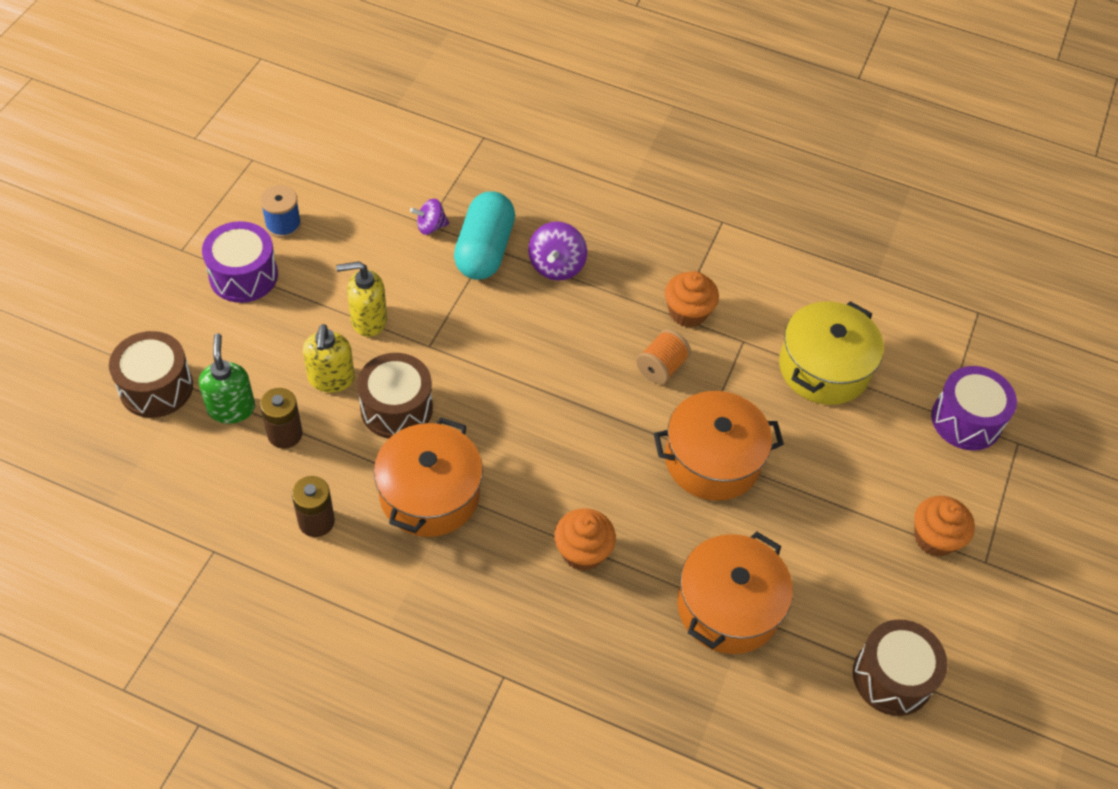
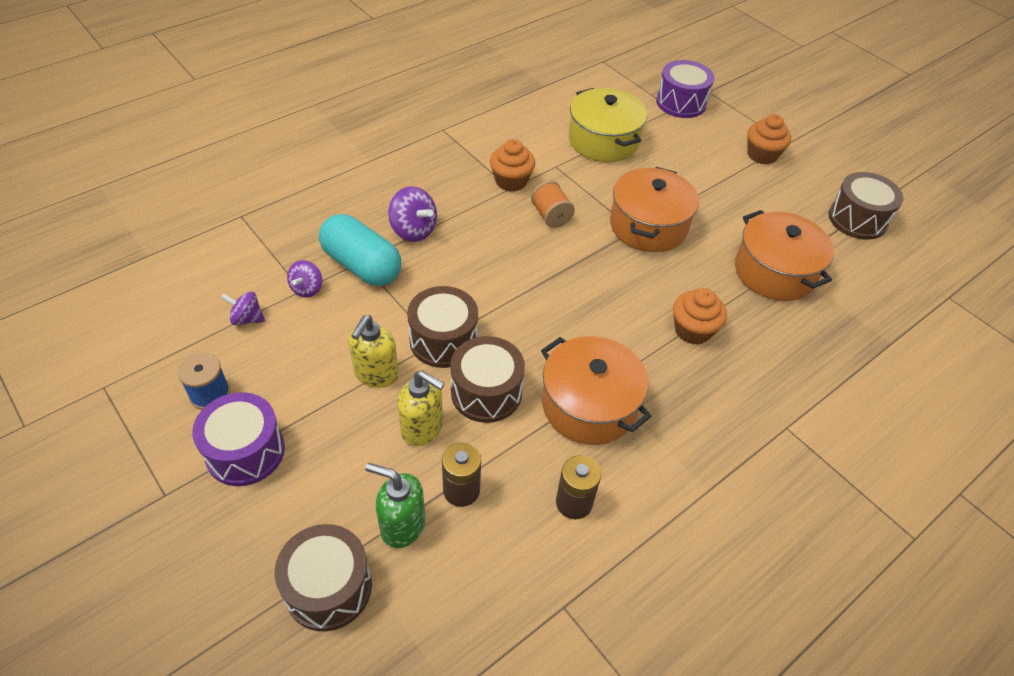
camera: 60 degrees left, 5 degrees down
none -> purple spinning top [221,292,265,325]
none -> brown drum [407,286,478,368]

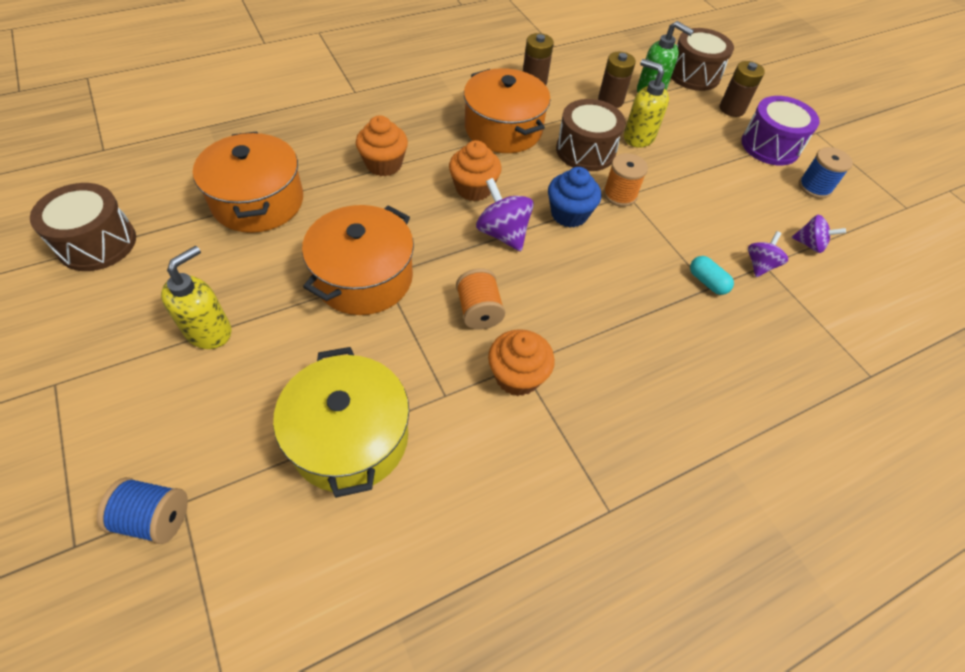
camera: 170 degrees left, 5 degrees up
turquoise capsule [319,214,401,286] -> turquoise capsule [690,256,734,295], size x0.44
yellow soap dispenser [348,315,399,388] -> yellow soap dispenser moved to [161,246,231,349]
purple spinning top [388,186,437,242] -> purple spinning top moved to [476,178,534,251]
brown drum [407,286,478,368] -> orange spool [603,153,648,207]
purple drum [656,60,714,118] -> blue spool [97,477,188,544]
orange cupcake [747,114,791,165] -> orange cupcake moved to [449,140,502,201]
none -> blue cupcake [548,167,601,228]
none -> brown battery [720,61,765,117]

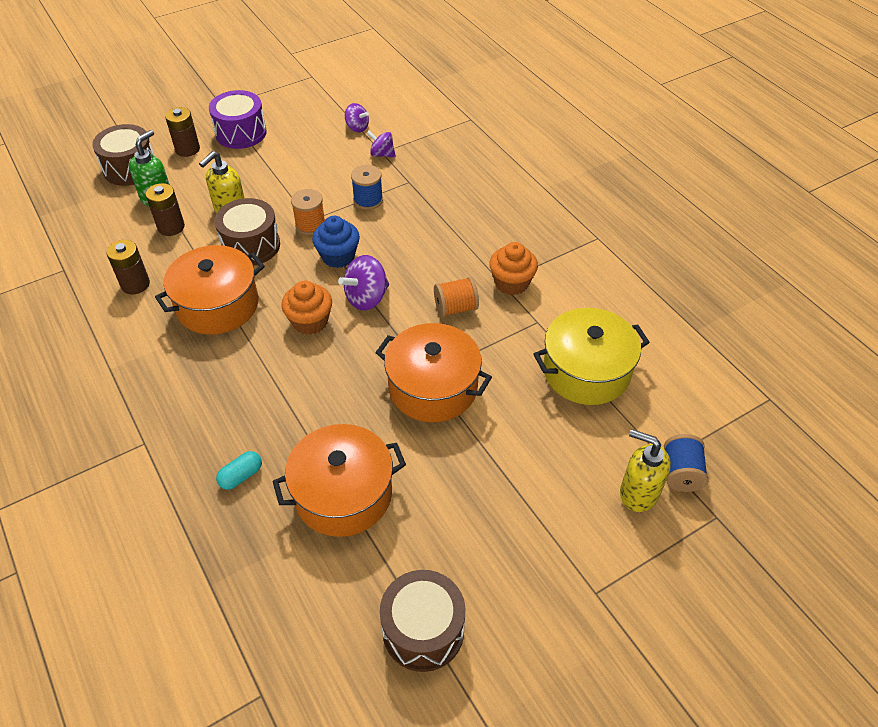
camera: 90 degrees left, 5 degrees down
yellow soap dispenser [161,246,231,349] -> yellow soap dispenser moved to [620,429,671,512]
orange cupcake [356,115,408,176] -> none
turquoise capsule [690,256,734,295] -> turquoise capsule moved to [216,451,262,490]
purple spinning top [792,215,846,253] -> purple spinning top turned 105 degrees clockwise [345,103,369,132]
blue spool [799,147,853,199] -> blue spool moved to [351,165,383,210]

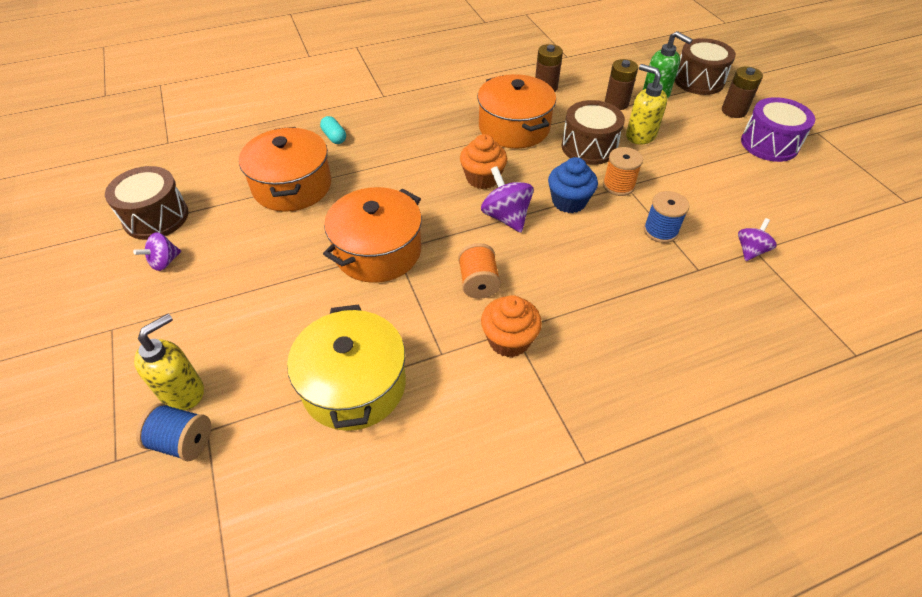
camera: 100 degrees right, 0 degrees up
purple spinning top [345,103,369,132] -> purple spinning top moved to [133,232,181,271]

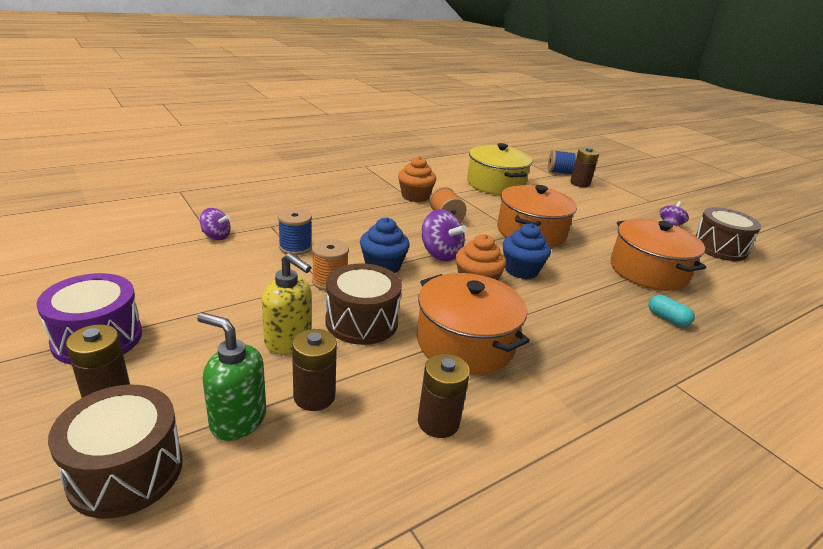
camera: 165 degrees right, 20 degrees down
yellow soap dispenser [134,314,204,410] -> brown battery [570,147,599,187]
purple spinning top [738,218,777,261] -> purple spinning top turned 90 degrees counterclockwise [200,208,231,240]
none -> blue cupcake [503,223,551,279]

